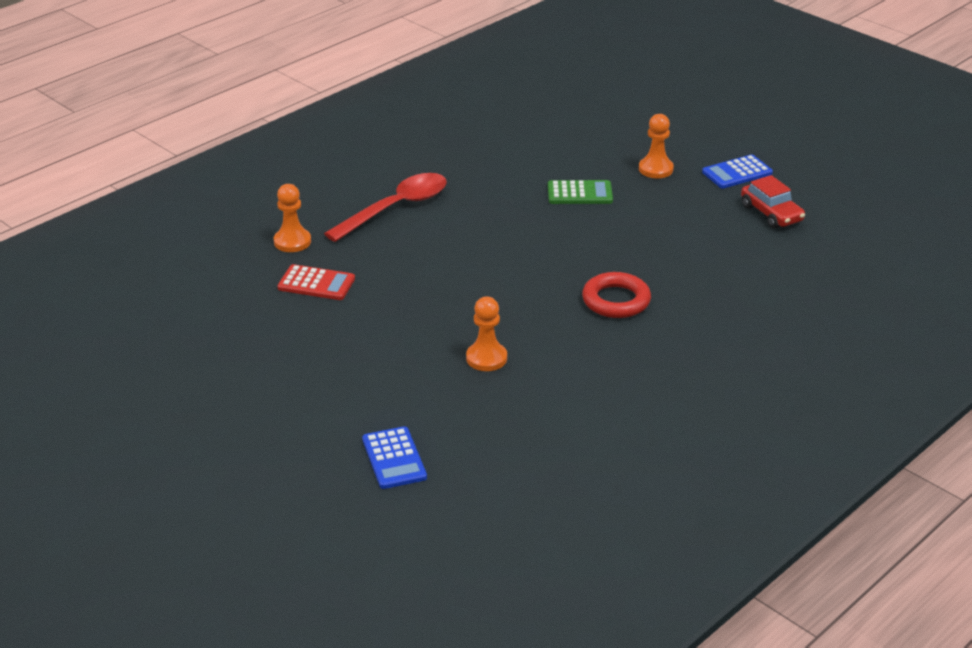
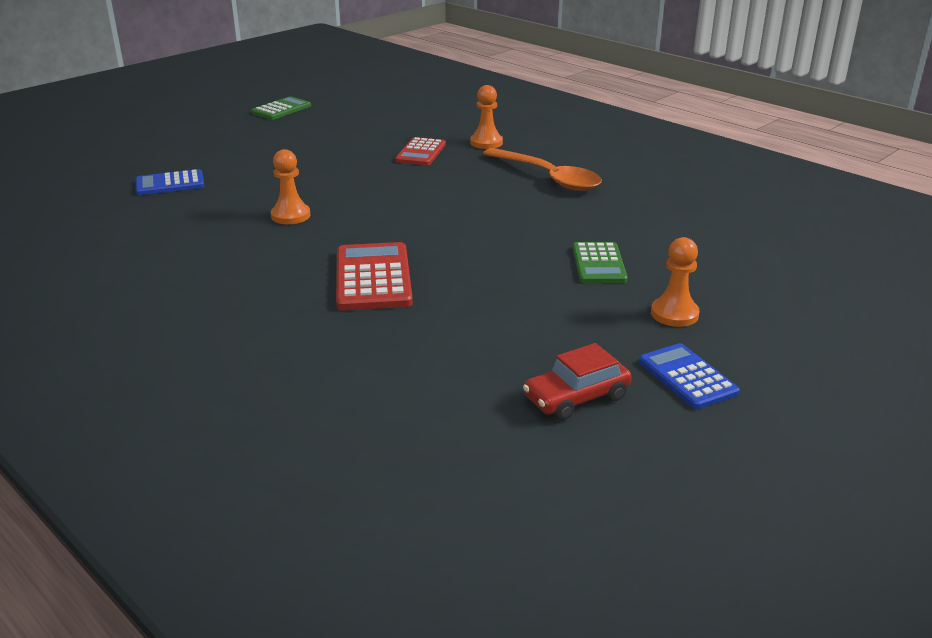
camera: 90 degrees right, 5 degrees down
red spoon [324,173,447,242] -> orange spoon [483,148,602,191]
red ring [582,272,651,318] -> red calculator [336,242,413,311]
none -> green calculator [251,96,311,120]

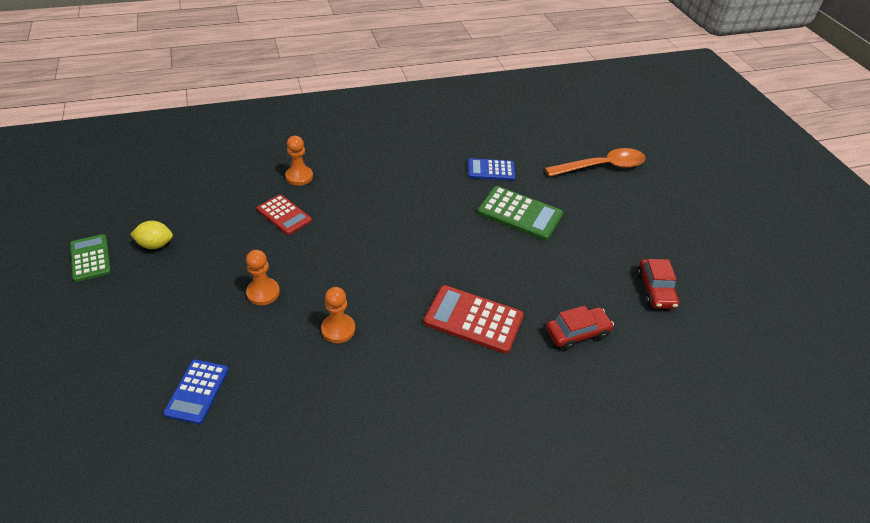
camera: 65 degrees left, 15 degrees up
orange spoon [483,148,602,191] -> orange spoon moved to [545,148,645,177]
green calculator [572,242,628,283] -> green calculator [477,186,563,241], size x1.53
blue calculator [639,343,740,409] -> blue calculator moved to [468,158,515,181]
orange pawn [651,237,699,327] -> orange pawn moved to [246,250,280,305]
none -> yellow lemon [130,221,173,249]
none -> red car [546,305,614,350]

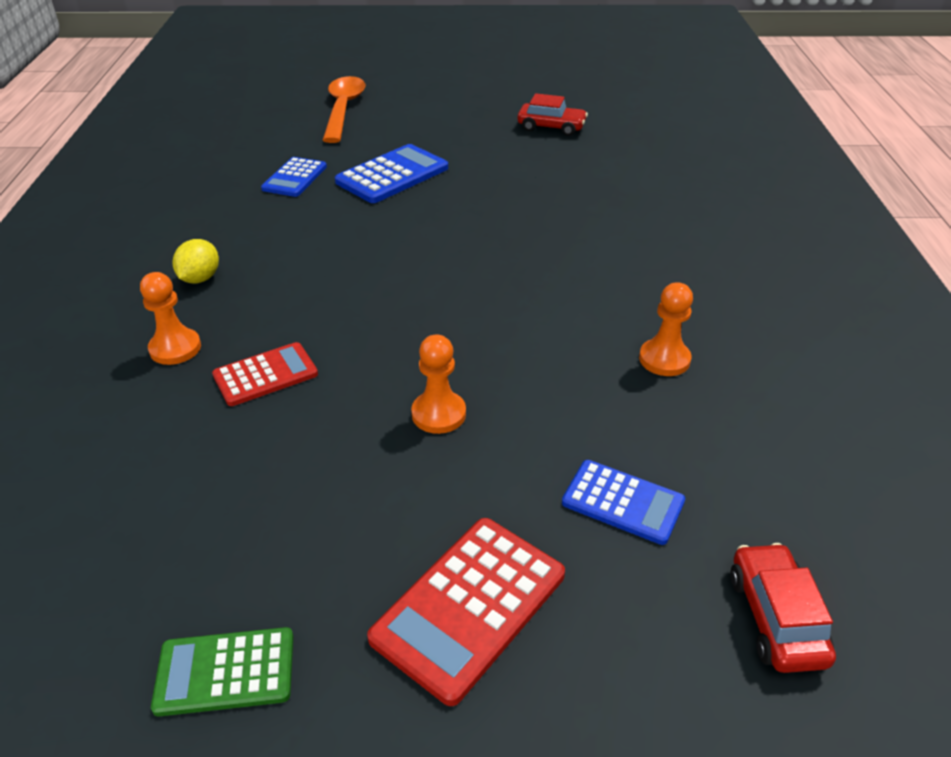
camera: 70 degrees left, 5 degrees down
yellow lemon [130,221,173,249] -> yellow lemon moved to [173,239,219,284]
orange pawn [321,287,355,343] -> orange pawn moved to [639,282,693,376]
red calculator [423,285,524,354] -> red calculator moved to [367,518,565,706]
green calculator [477,186,563,241] -> blue calculator [335,144,448,203]
red car [546,305,614,350] -> red car moved to [730,543,836,673]

